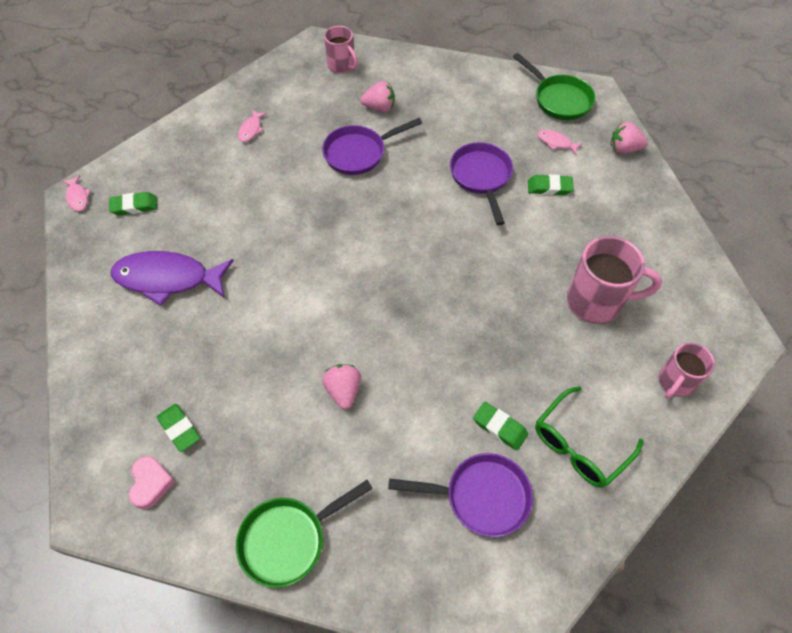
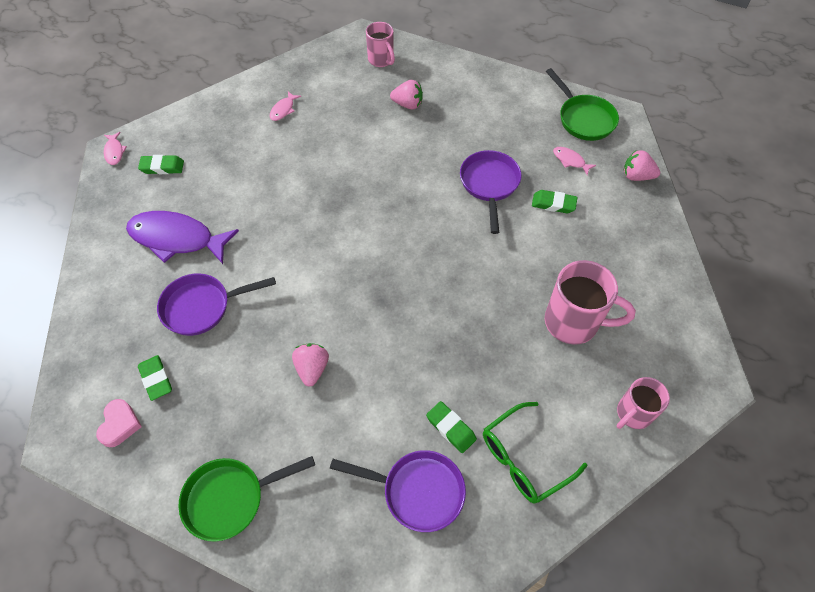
camera: 10 degrees right, 0 degrees up
purple pan [322,118,422,175] -> purple pan moved to [157,274,276,336]

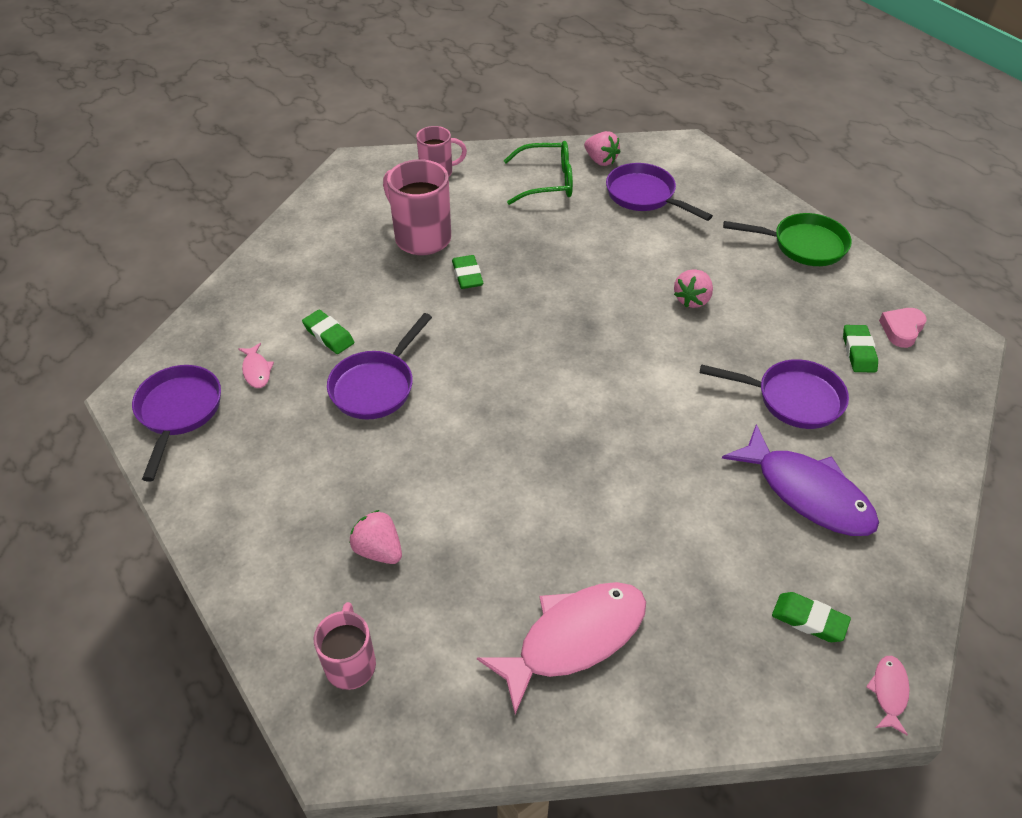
camera: 150 degrees left, 10 degrees down
pink fish [270,91,301,121] -> pink fish [477,582,646,714], size x2.31
green eraser [426,401,477,453] -> green eraser moved to [452,255,483,289]
green pan [546,68,619,141] -> purple pan [132,365,221,481]
pink strawberry [624,150,660,181] -> pink strawberry moved to [584,131,621,166]

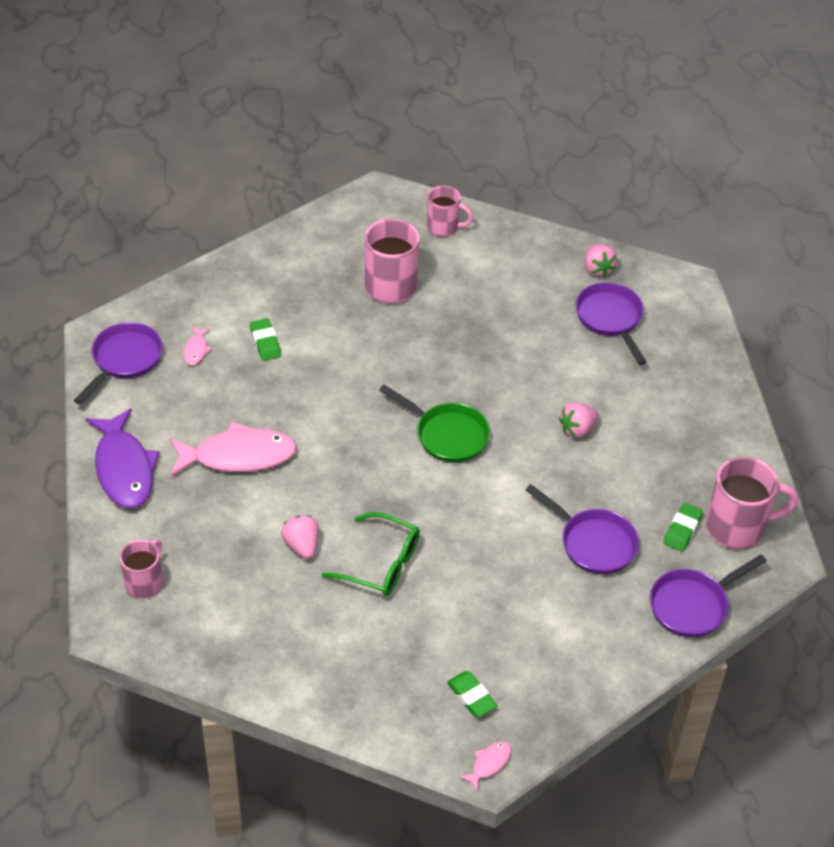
camera: 25 degrees right, 0 degrees up
purple pan [327,313,432,419] -> purple pan moved to [650,555,767,638]
pink strawberry [349,510,402,564] -> pink strawberry moved to [281,515,319,559]
green eraser [452,255,483,289] -> none
pink fish [477,582,646,714] -> pink fish moved to [170,422,297,476]
green glasses [504,141,573,205] -> green glasses moved to [321,512,420,596]
purple fish [722,424,879,536] -> purple fish moved to [85,409,160,508]
green pan [723,213,852,266] -> green pan moved to [379,385,490,463]
pink heart [879,308,927,348] -> pink mug [706,456,798,549]

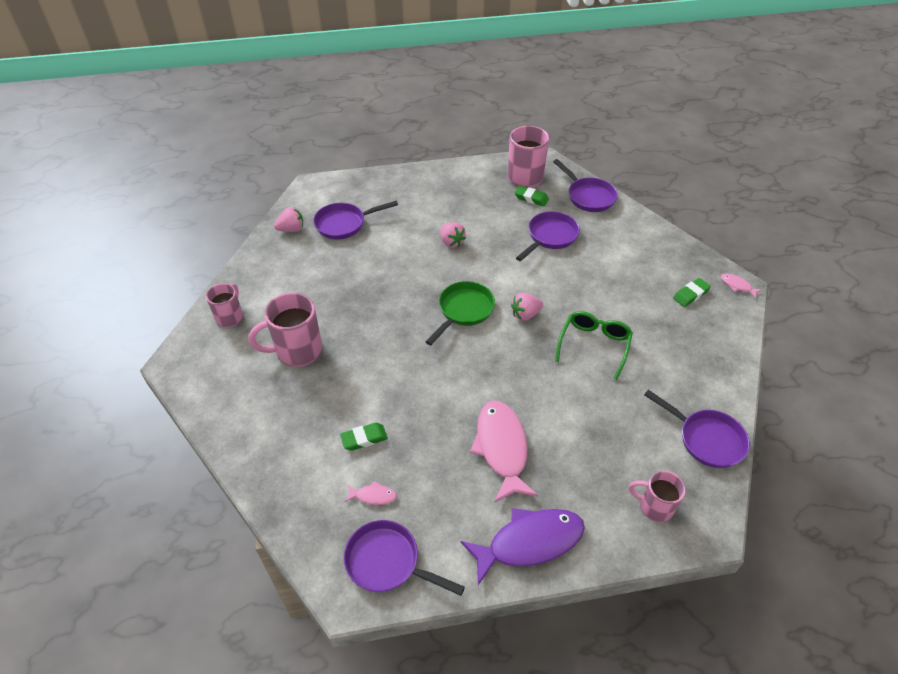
camera: 90 degrees left, 0 degrees up
pink strawberry [281,515,319,559] -> pink strawberry moved to [511,293,543,321]
none -> purple pan [644,390,750,468]

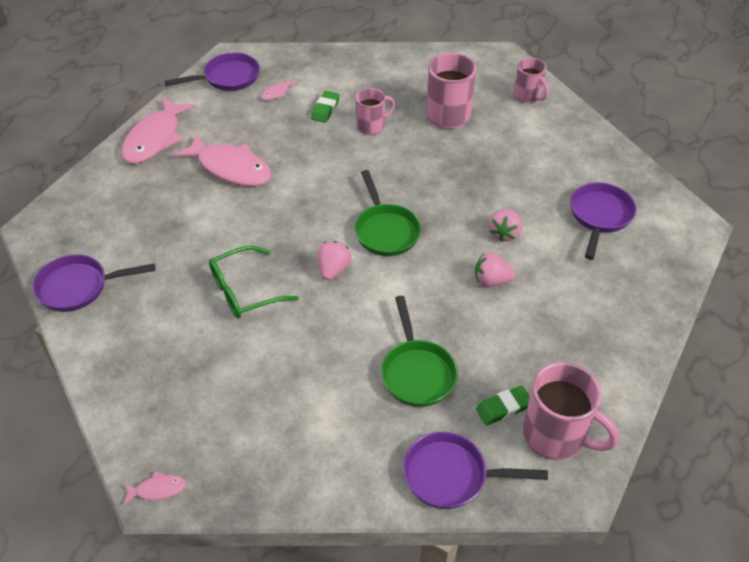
camera: 130 degrees right, 0 degrees up
pink strawberry [274,207,303,232] -> pink strawberry moved to [489,209,522,242]
purple fish [461,508,585,585] -> pink fish [121,97,196,164]
purple pan [516,211,580,261] -> green pan [381,296,458,407]
green glasses [555,311,633,380] -> green glasses turned 90 degrees clockwise [209,246,299,318]
pink mug [629,471,686,522] -> pink mug moved to [355,88,395,135]
green eraser [673,278,711,307] -> none

